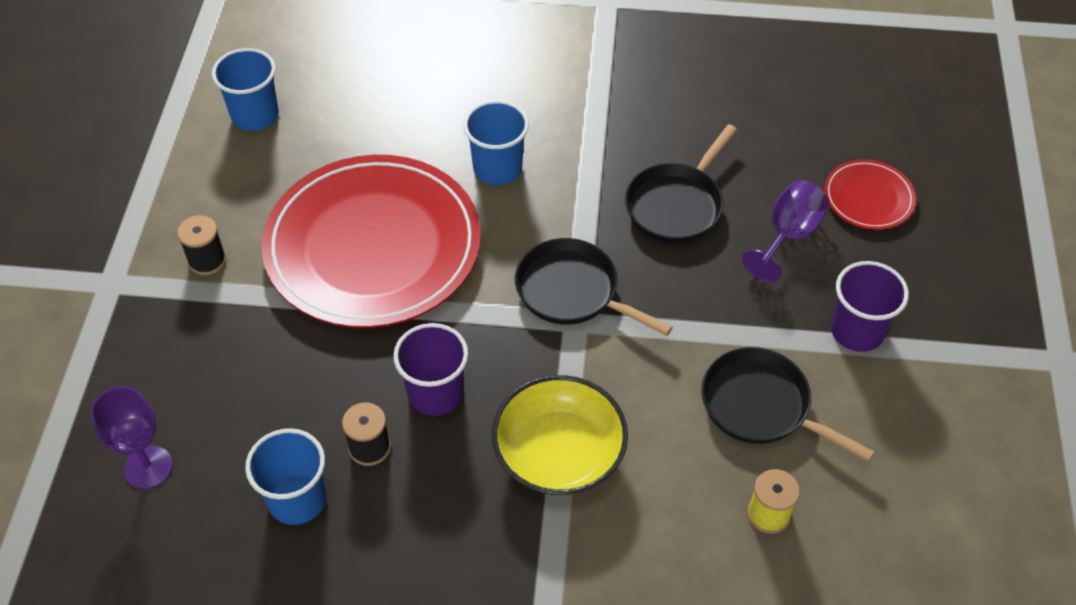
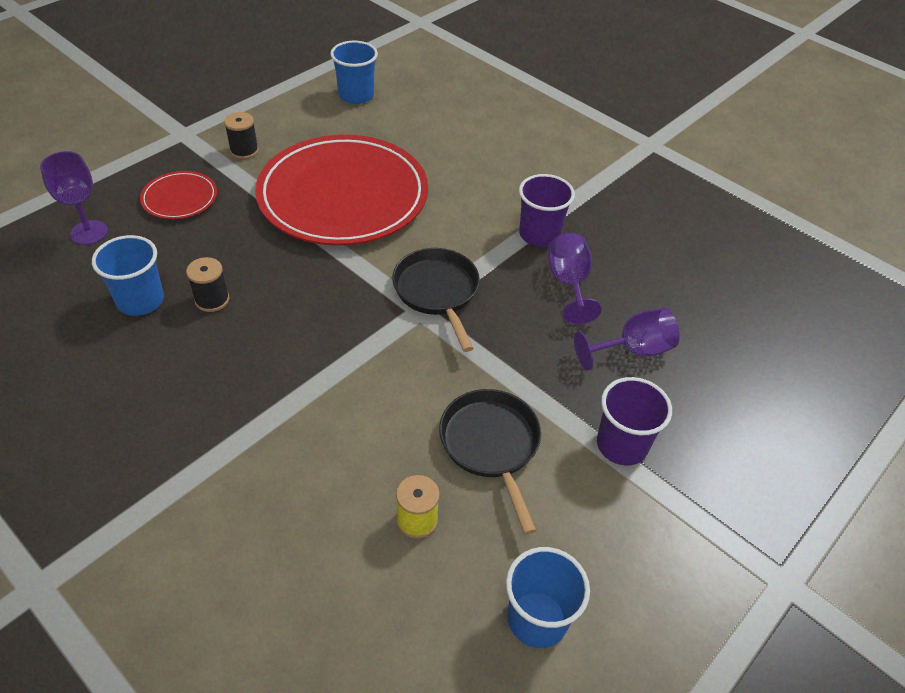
camera: 35 degrees right, 5 degrees down
purple cup [393,323,468,416] -> purple cup moved to [519,174,575,247]
blue cup [463,100,529,185] -> blue cup moved to [506,547,590,648]
yellow bowl [492,375,628,495] -> none
black pan [625,124,737,243] -> purple goblet [548,233,601,325]
red plate [824,159,916,230] -> red plate moved to [140,171,217,219]

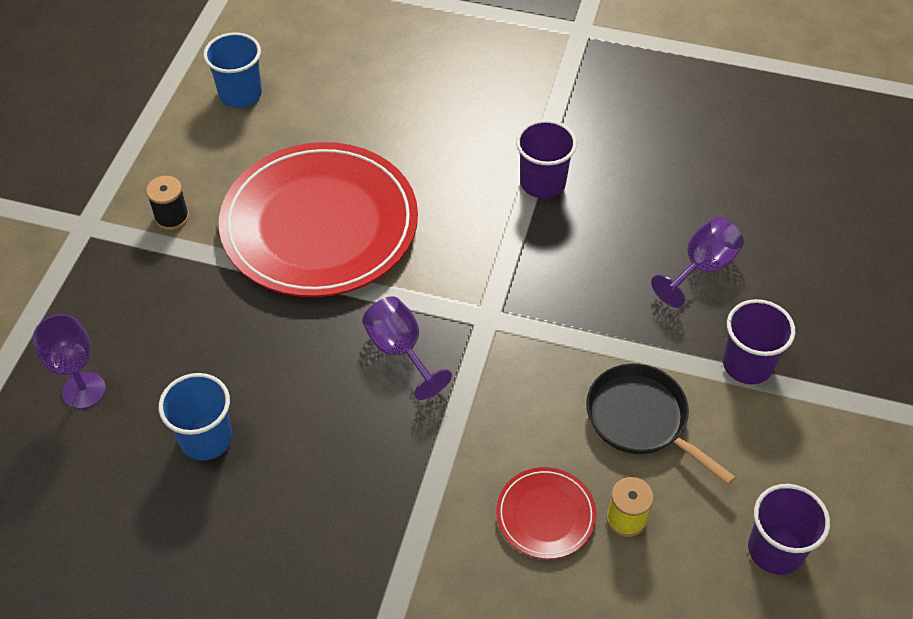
camera: 25 degrees left, 5 degrees up
red plate [140,171,217,219] -> red plate moved to [496,467,597,559]
black spool [186,257,229,312] -> none
black pan [392,248,480,352] -> none
blue cup [506,547,590,648] -> purple cup [748,484,830,575]
purple goblet [548,233,601,325] -> purple goblet moved to [362,296,452,400]

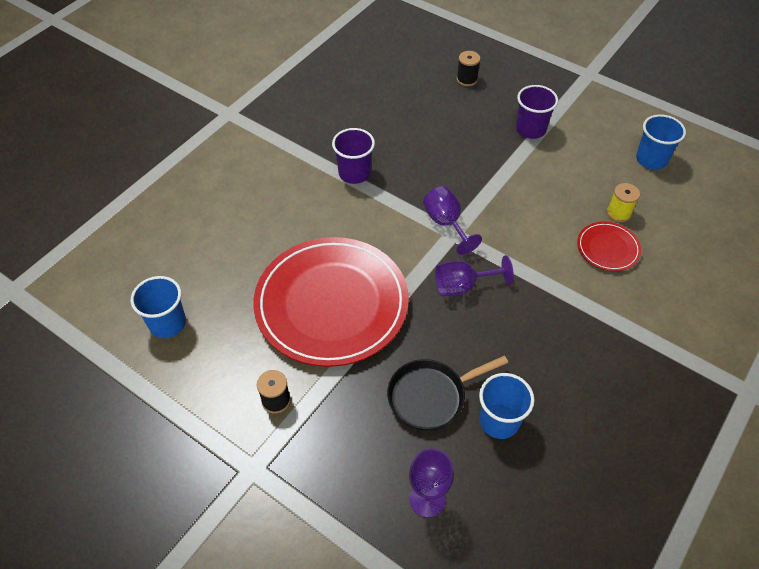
camera: 70 degrees left, 0 degrees up
black pan [586,364,736,485] -> black pan moved to [387,356,508,430]
purple goblet [651,217,744,308] -> purple goblet moved to [423,186,482,255]
purple cup [748,484,830,575] -> blue cup [636,114,686,170]
none -> black spool [457,51,480,86]

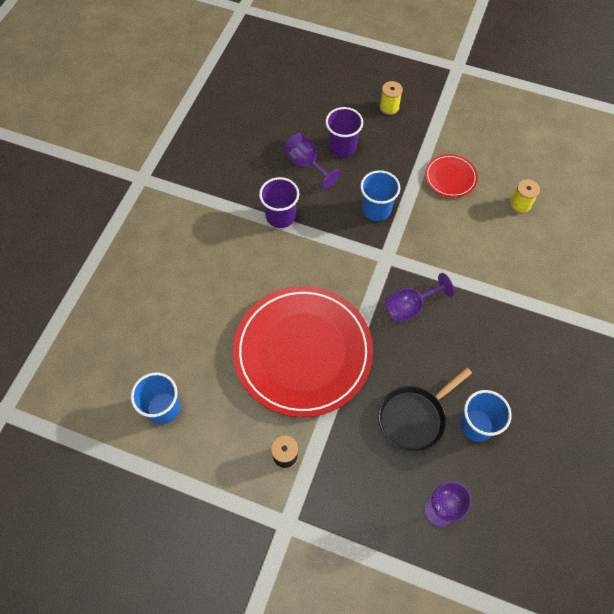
camera: 15 degrees left, 10 degrees up
purple goblet [423,186,482,255] -> purple goblet moved to [284,133,340,189]
black spool [457,51,480,86] -> none
purple cup [516,85,558,139] -> purple cup moved to [326,107,363,157]
red plate [577,222,641,271] -> red plate moved to [425,154,478,197]
blue cup [636,114,686,170] -> blue cup moved to [360,170,400,221]
none -> yellow spool [380,81,403,115]

